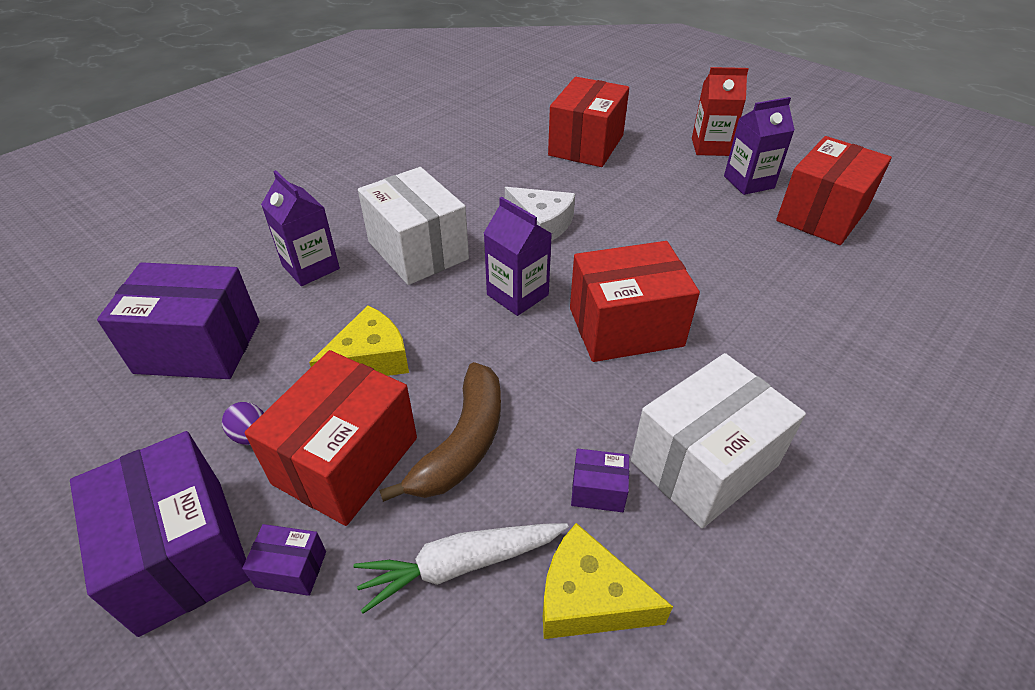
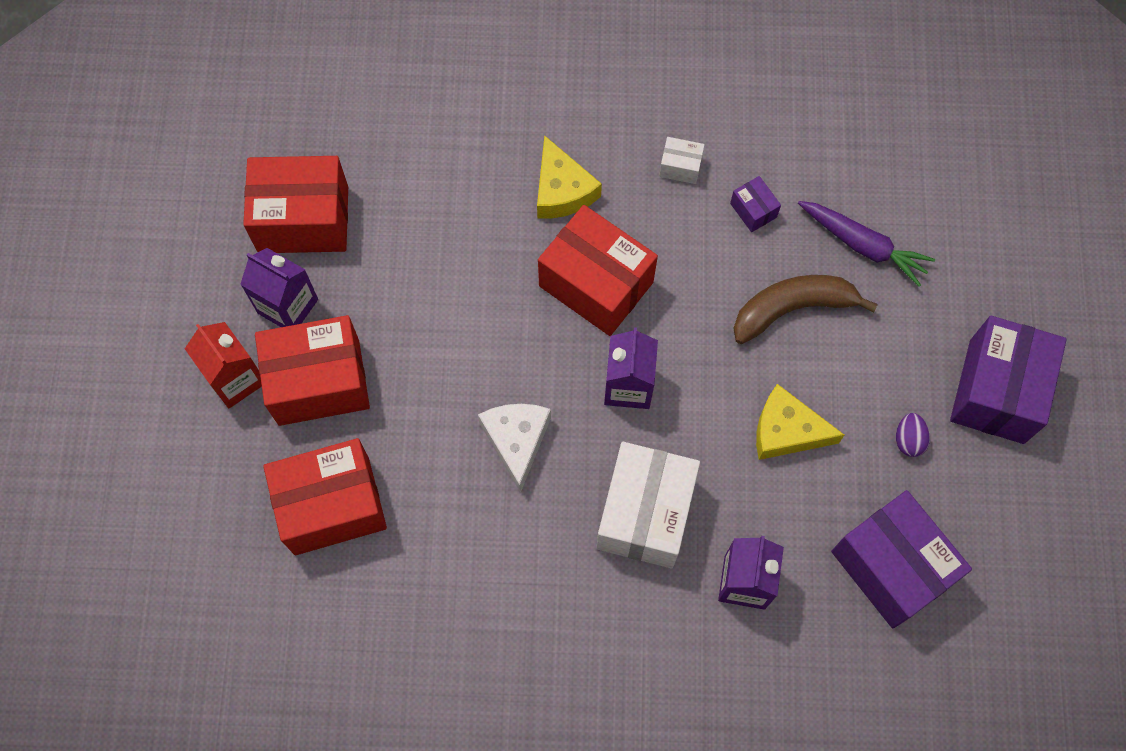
camera: 130 degrees left, 25 degrees up
purple box [242,524,326,596] -> none
red box [245,350,417,526] -> red box moved to [255,315,370,426]
white carrot [354,523,568,614] -> purple carrot [798,201,935,287]
yellow cheese [543,523,673,639] -> yellow cheese moved to [537,135,602,219]
white box [631,353,806,528] -> white box [659,137,705,184], size x0.43

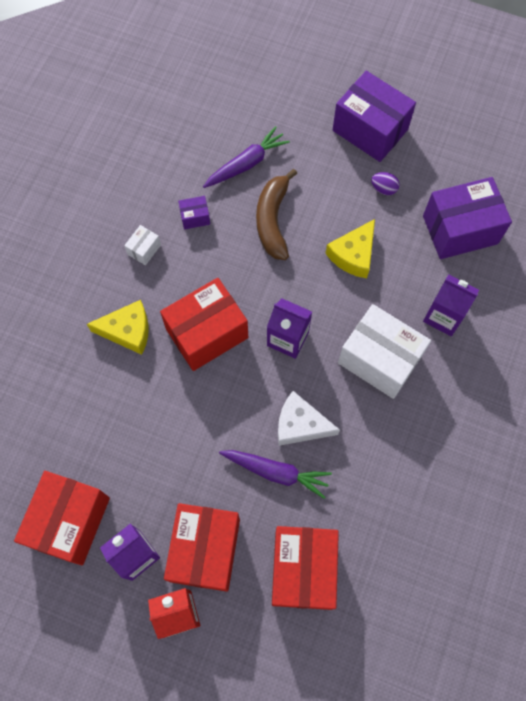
camera: 70 degrees left, 0 degrees up
none -> purple carrot [219,450,332,499]

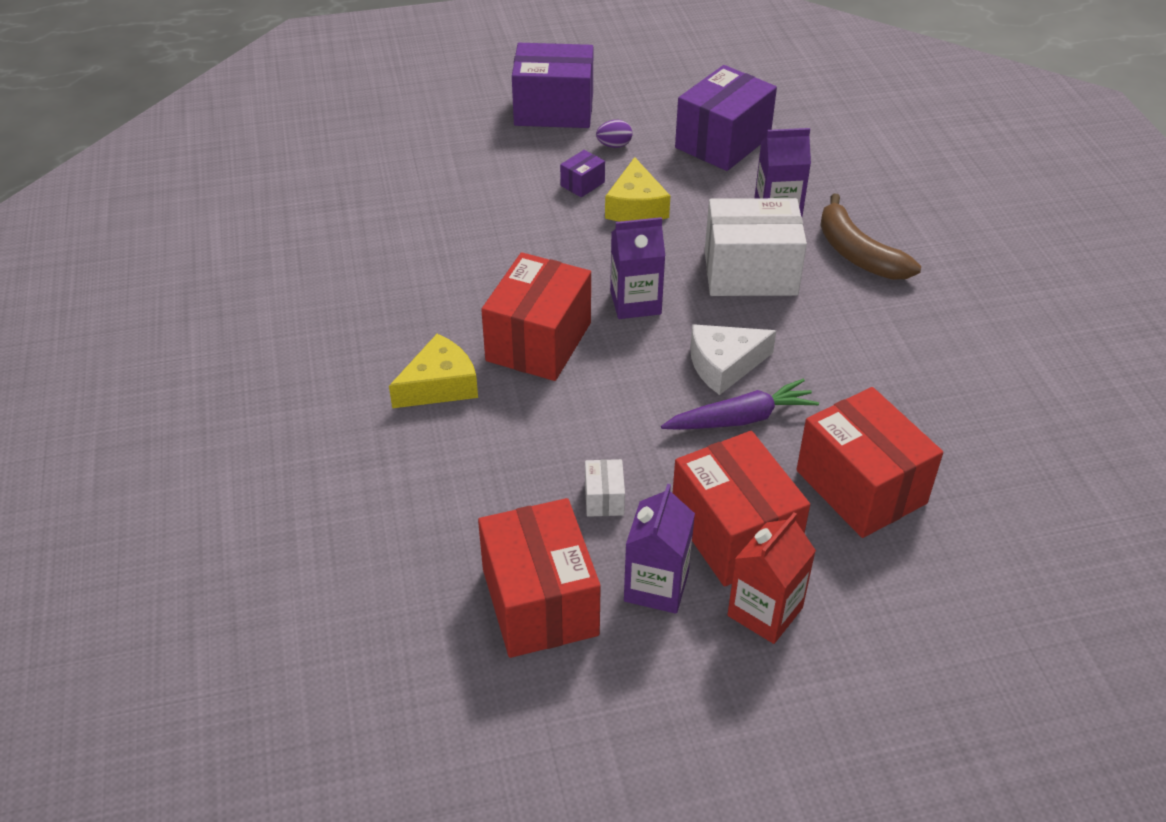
camera: 35 degrees left, 25 degrees down
white box [124,225,161,265] -> white box moved to [585,459,625,517]
purple box [178,196,210,230] -> purple box moved to [560,150,605,197]
purple carrot [203,126,290,188] -> none
brown banana [256,169,298,260] -> brown banana moved to [820,193,921,280]

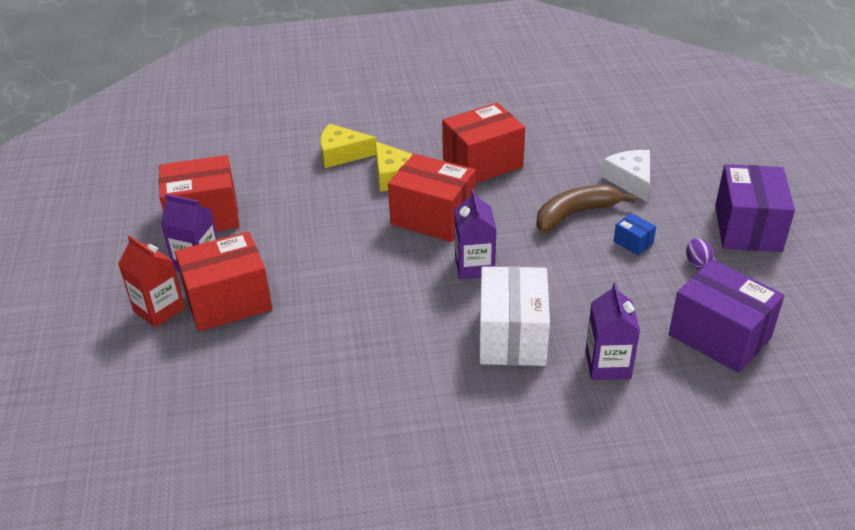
camera: 95 degrees right, 5 degrees down
purple box [560,150,605,197] -> blue box [614,213,656,255]
white box [585,459,625,517] -> none
yellow cheese [605,157,670,222] -> yellow cheese moved to [320,124,377,168]
purple carrot [661,379,819,430] -> none
white cheese [690,324,776,395] -> white cheese moved to [601,150,650,202]
red box [796,387,943,538] -> red box moved to [442,103,525,183]
brown banana [820,193,921,280] -> brown banana moved to [536,185,636,233]

